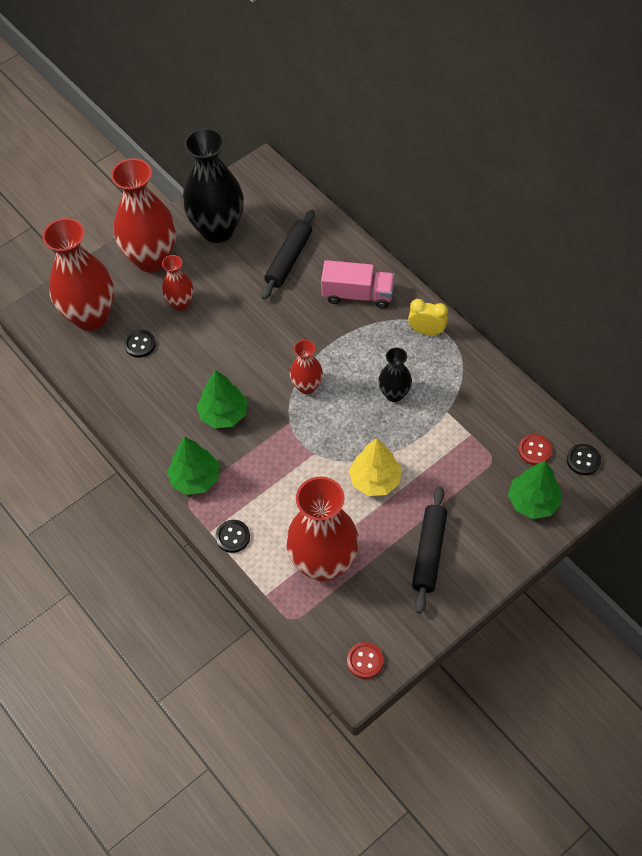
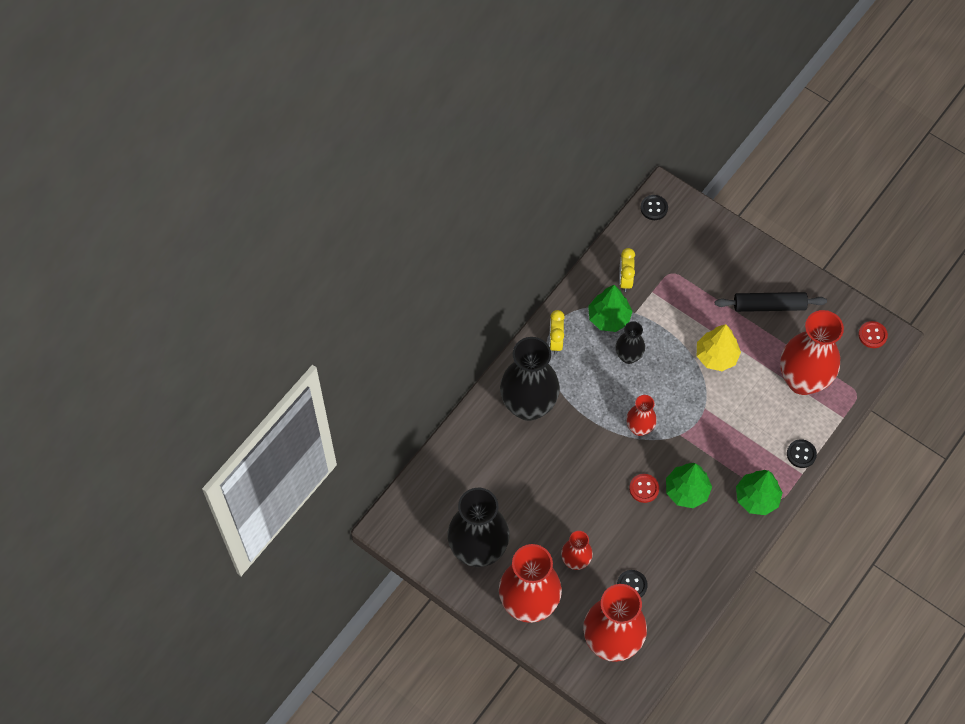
camera: 105 degrees left, 5 degrees up
black rolling pin [261,210,315,300] -> none
pink truck [321,260,395,309] -> black vase [500,337,560,421]
green tree [508,461,562,519] -> green tree moved to [588,285,633,332]
red button [518,434,552,465] -> red button moved to [629,474,659,503]
none -> yellow clock [619,248,635,292]

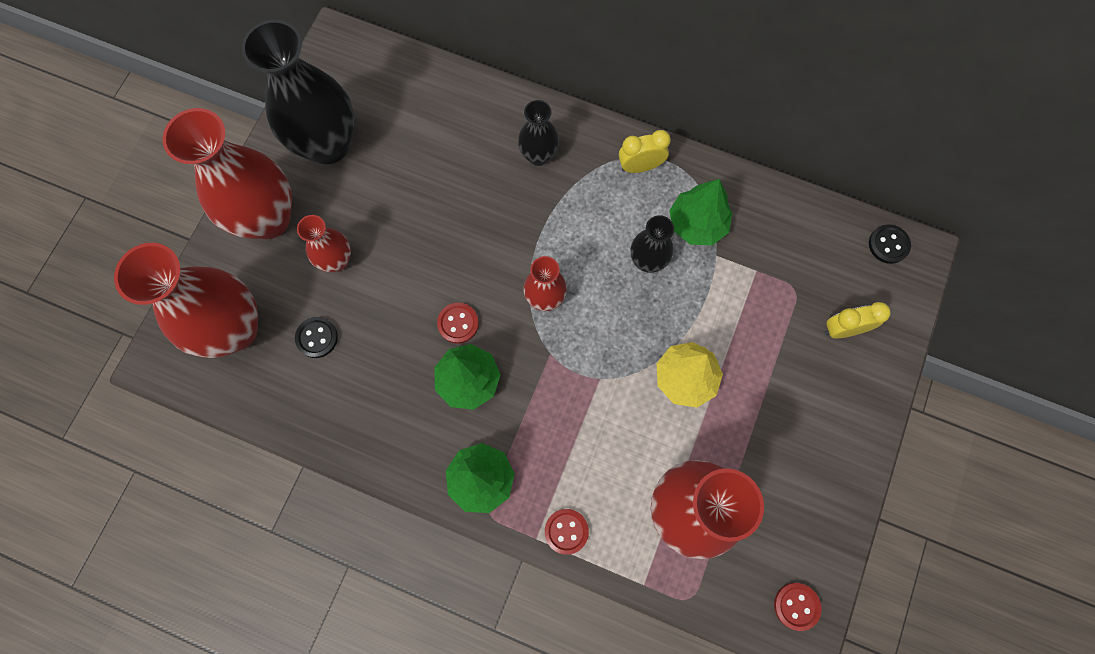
camera: 75 degrees right, 10 degrees up
black vase [500,337,560,421] -> black vase [518,100,559,166], size x0.51
yellow clock [619,248,635,292] -> yellow clock moved to [825,302,891,338]
black rolling pin [715,292,827,312] -> none
black button [787,439,817,468] -> red button [545,509,589,555]

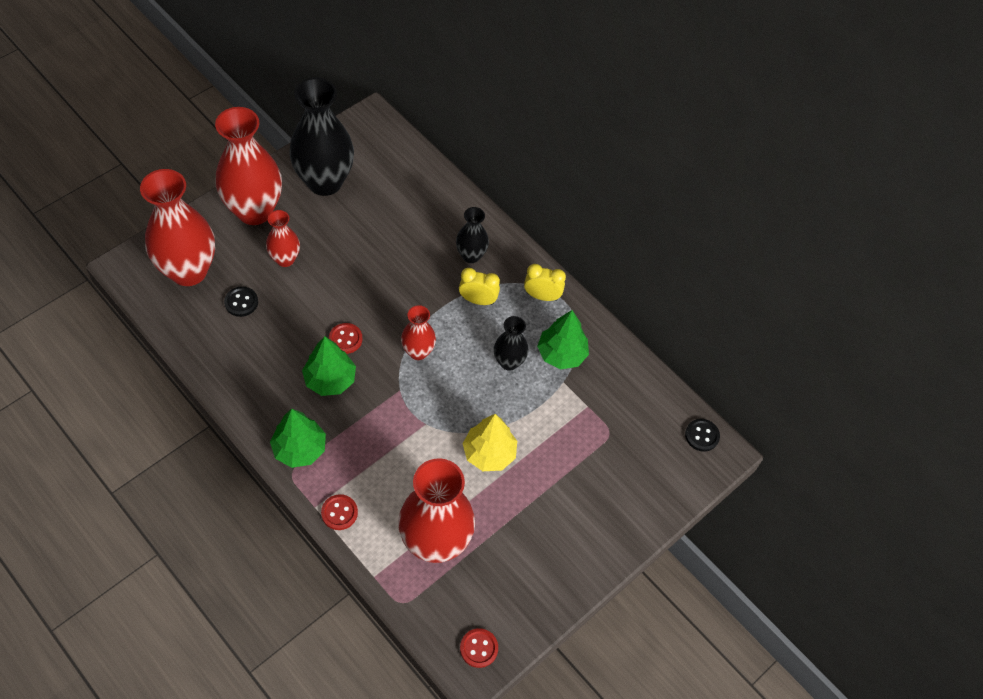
camera: 20 degrees right, 15 degrees down
yellow clock [825,302,891,338] -> yellow clock moved to [459,268,500,305]

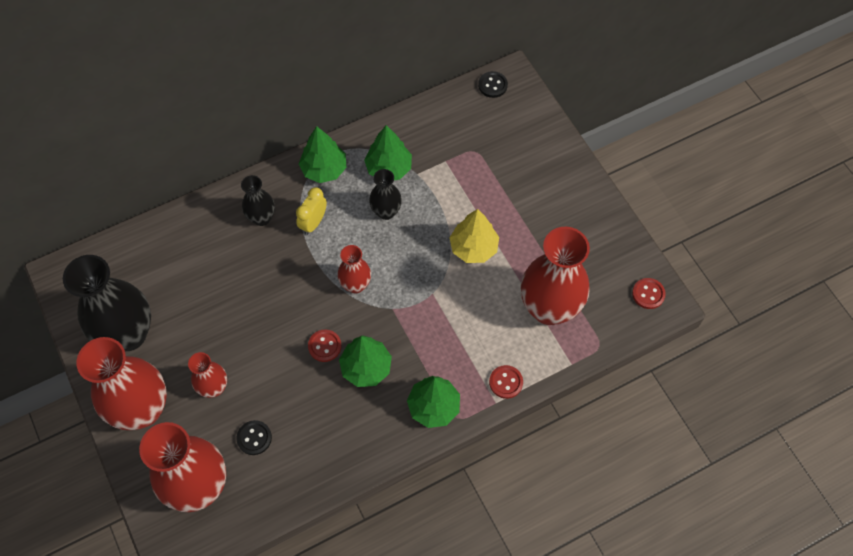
camera: 70 degrees left, 5 degrees up
yellow clock [524,264,566,301] -> green tree [299,126,346,183]

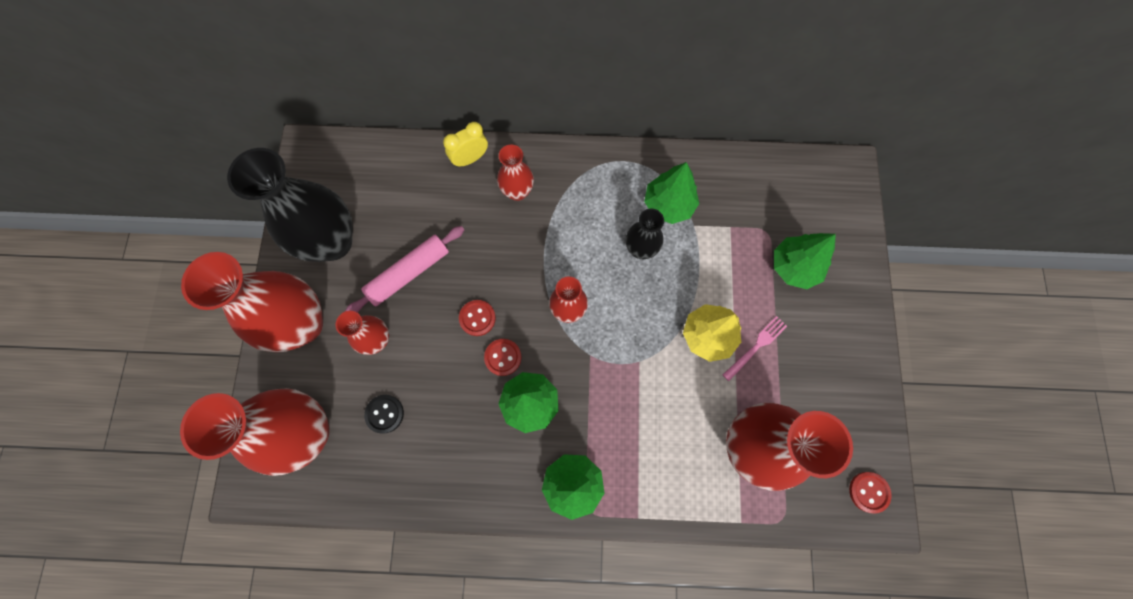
camera: 30 degrees right, 10 degrees up
black vase [241,175,275,226] -> red vase [497,145,534,201]
yellow clock [296,187,327,235] -> yellow clock moved to [443,122,488,167]
green tree [299,126,346,183] -> green tree moved to [774,233,836,289]
black button [478,71,508,98] -> none
red button [489,365,523,399] -> red button moved to [459,300,496,336]
none -> pink rolling pin [345,226,464,313]
none -> pink fork [723,316,787,381]

